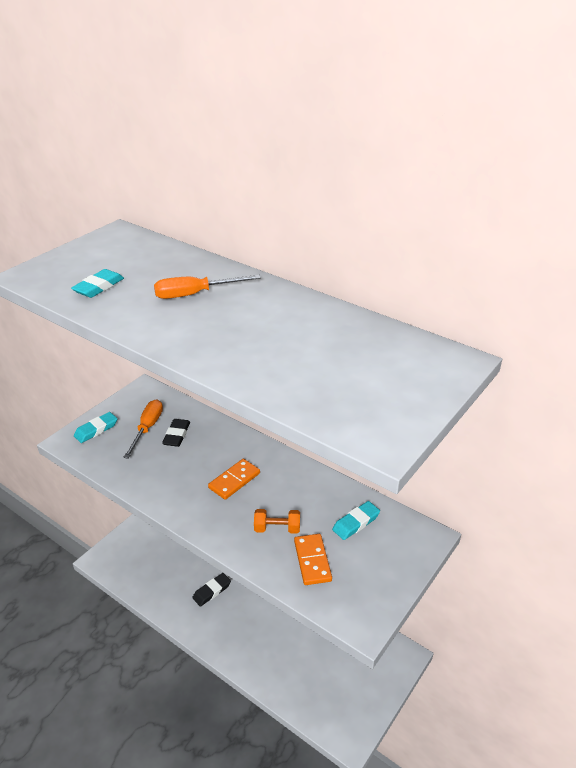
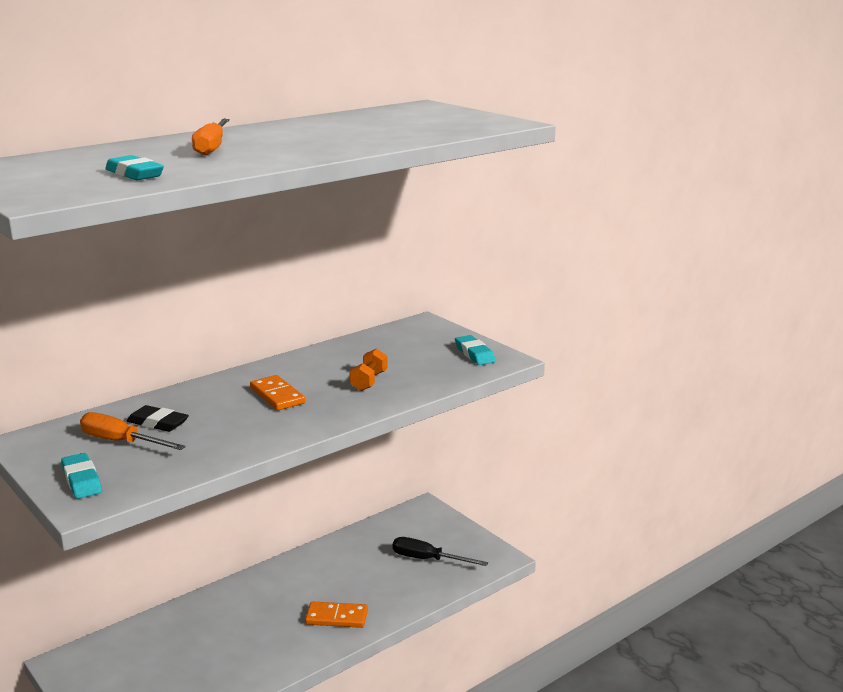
camera: 75 degrees left, 15 degrees down
black eraser [192,573,231,607] -> none
orange domino [294,534,332,585] -> orange domino moved to [305,601,368,628]
turquoise eraser [332,501,380,540] -> turquoise eraser moved to [455,335,496,365]
none -> black screwdriver [393,537,488,566]

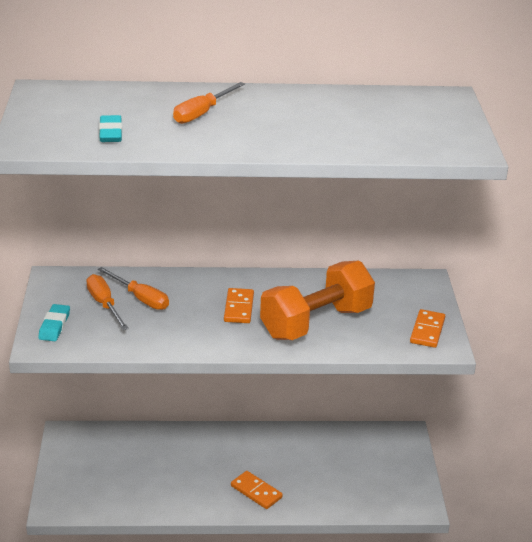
camera: 35 degrees right, 10 degrees up
black eraser [127,405,189,432] -> orange screwdriver [98,267,169,310]
orange dumbbell [349,349,388,391] -> orange dumbbell [260,261,375,340], size x2.46
black screwdriver [393,537,488,566] -> none
turquoise eraser [455,335,496,365] -> orange domino [410,309,445,348]

